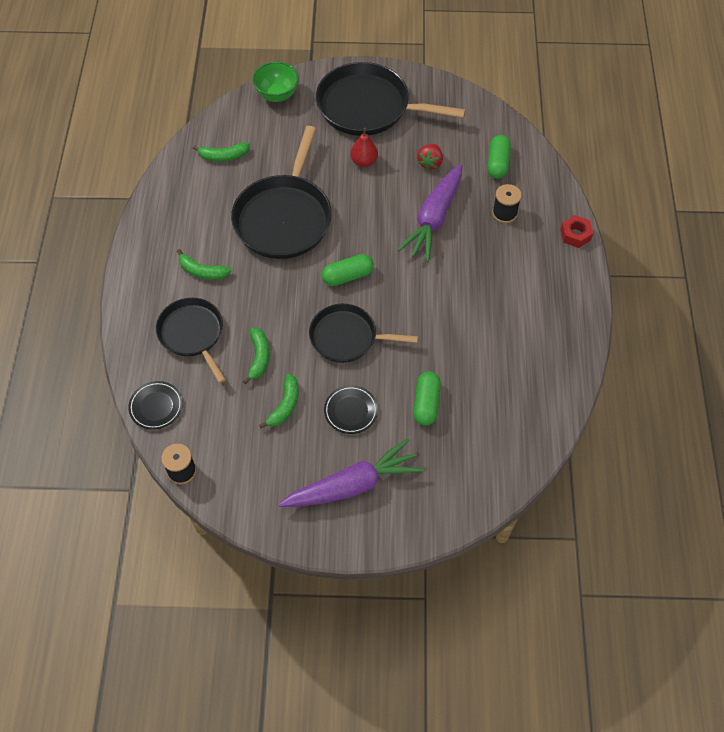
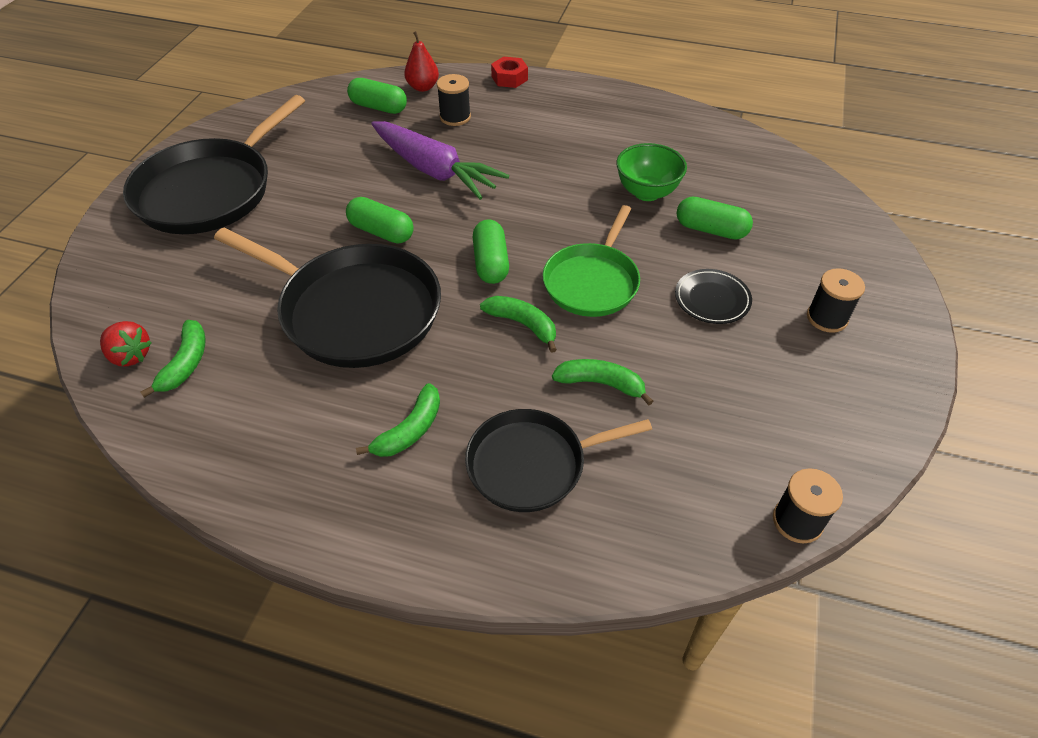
camera: 75 degrees left, 10 degrees down
black plate [128,381,183,430] -> none
green bowl [252,62,299,102] -> green bowl moved to [616,143,687,201]
green banana [259,374,299,428] -> green banana moved to [480,296,557,353]
purple carrot [279,439,423,507] -> black spool [807,268,865,333]
black pan [309,304,418,363] -> green pan [543,205,640,317]
red pear [350,128,378,167] -> red pear moved to [404,31,439,92]
red strawberry [417,144,443,170] -> red strawberry moved to [100,321,152,366]
none -> green capsule [346,197,414,244]

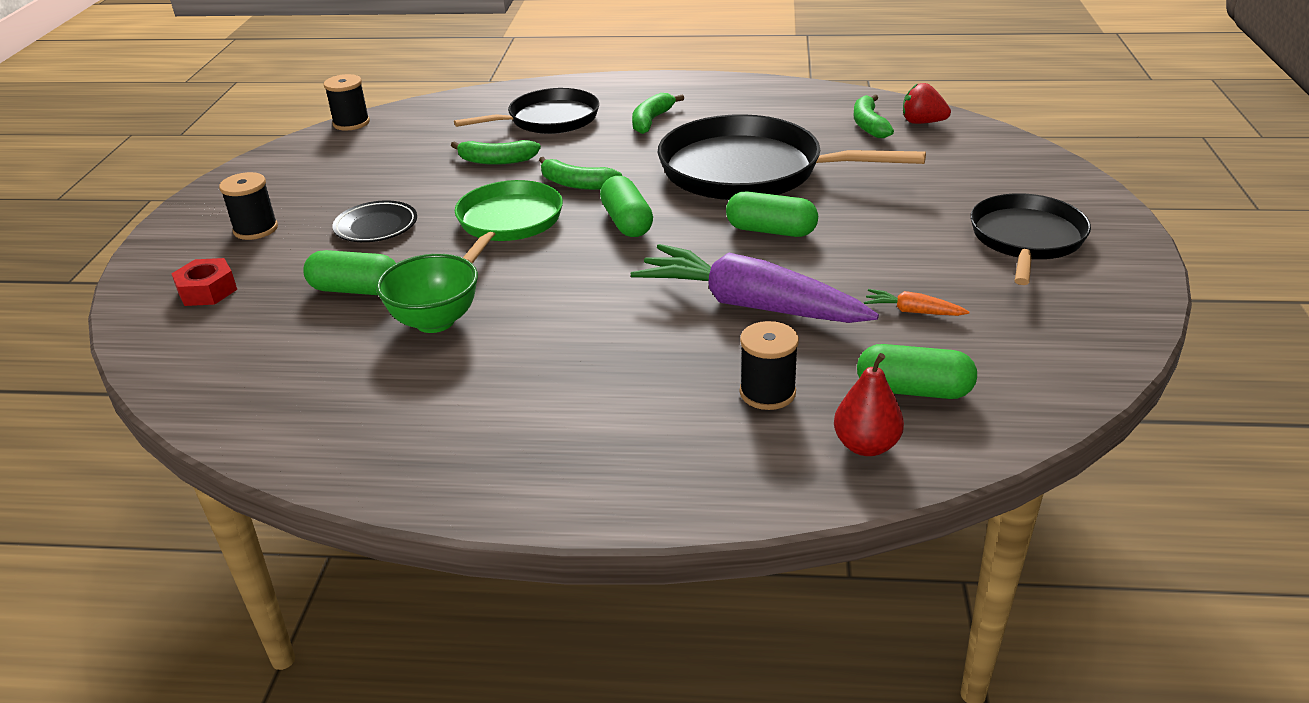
camera: 170 degrees right, 15 degrees down
black pan [123,95,305,234] -> black pan [971,193,1091,285], size x0.63
red nut [491,56,528,88] -> red nut moved to [171,258,237,306]
none -> orange carrot [864,289,970,316]

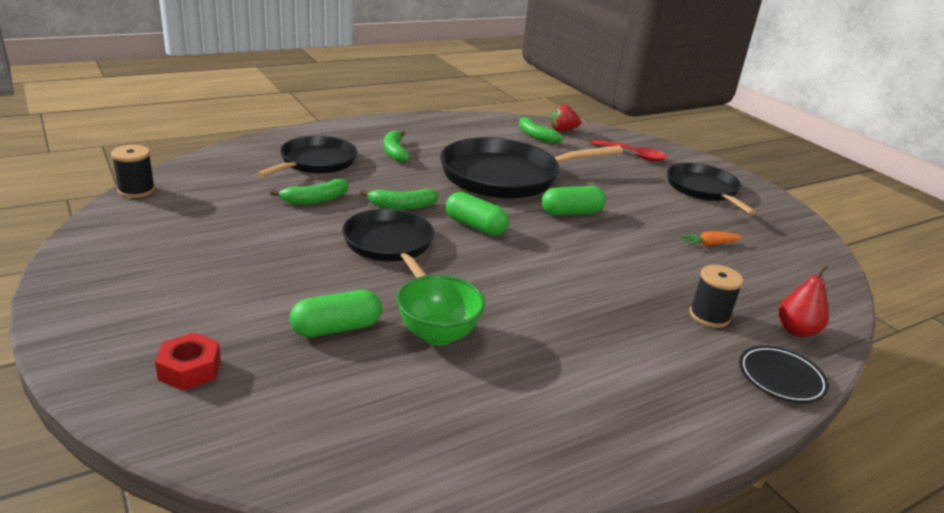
camera: 40 degrees left, 5 degrees down
black spool [219,172,278,240] -> none
black plate [332,200,417,242] -> black plate moved to [739,346,829,403]
green pan [455,180,563,264] -> black pan [342,209,434,278]
purple carrot [631,244,879,323] -> none
green capsule [857,344,977,399] -> none
none -> red spoon [590,140,667,161]

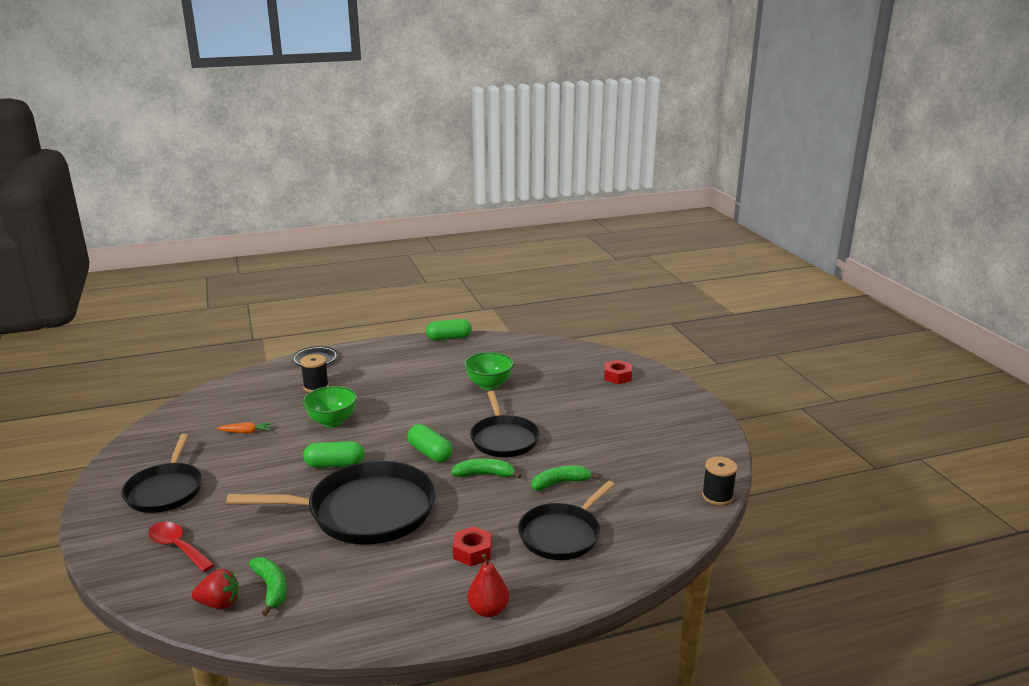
camera: 165 degrees left, 5 degrees down
green capsule [290,290,382,337] -> green capsule moved to [426,319,472,340]
green banana [384,130,410,162] -> red nut [453,526,492,566]
red pear [778,265,829,337] -> red pear moved to [467,554,509,617]
none -> green bowl [303,386,357,428]

